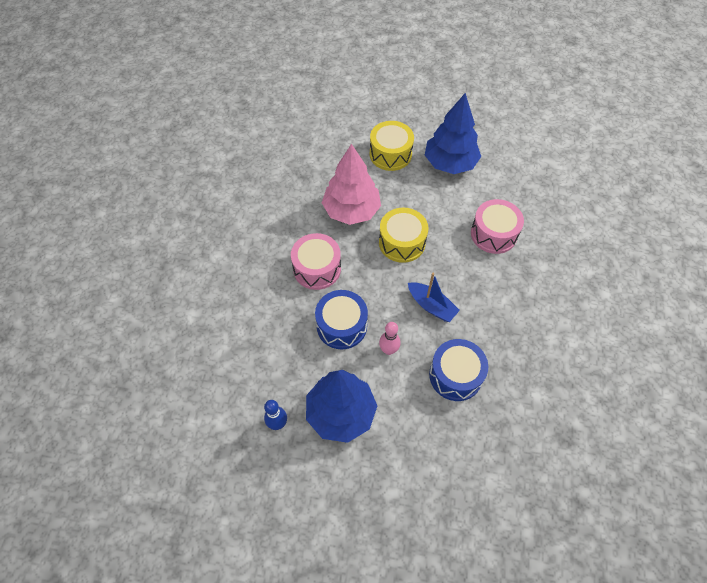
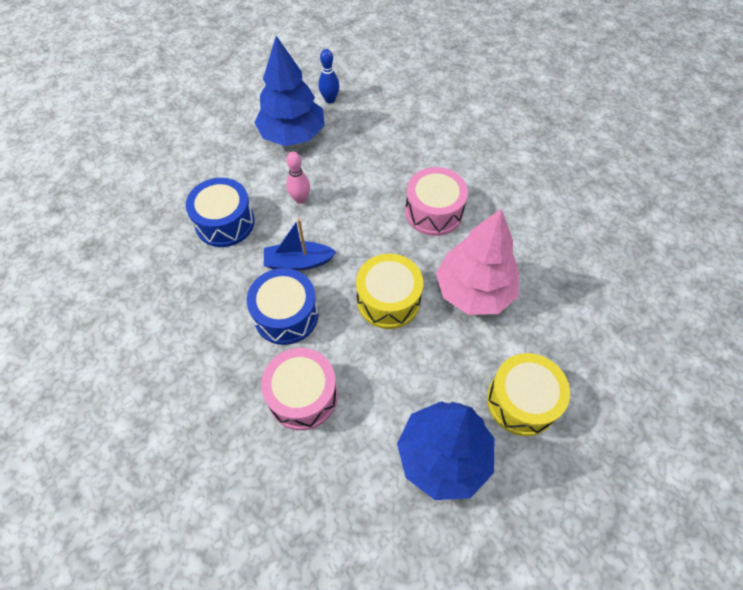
camera: 135 degrees right, 0 degrees up
blue drum [315,290,368,349] -> blue drum moved to [247,268,319,345]

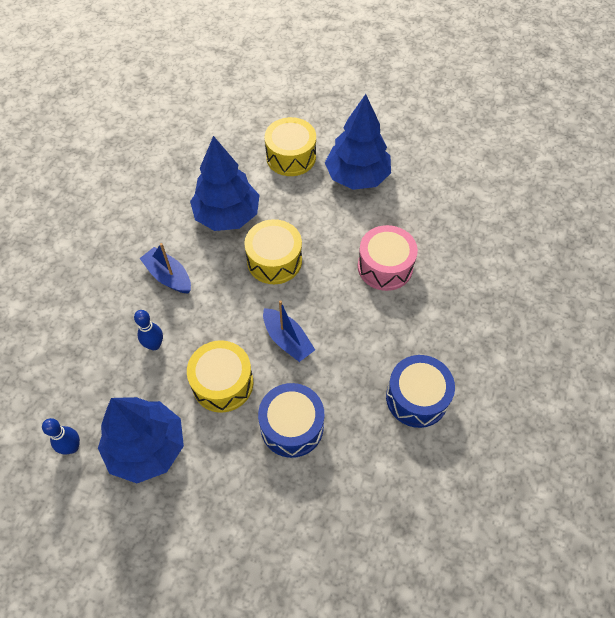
camera: 125 degrees left, 0 degrees up
blue drum [247,268,319,345] -> blue drum moved to [386,355,455,428]
pink bowling pin [286,152,310,204] -> yellow drum [187,340,253,413]
pink drum [405,167,468,236] -> blue boat [140,243,191,293]
pink tree [436,209,519,315] -> blue tree [190,136,259,231]
none -> blue bowling pin [134,310,163,350]

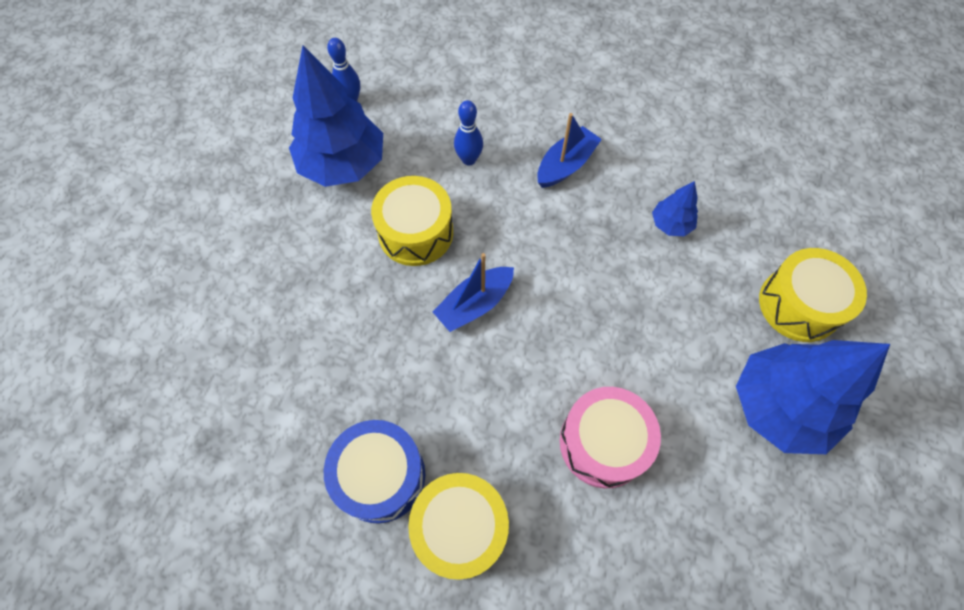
camera: 90 degrees right, 5 degrees up
blue tree [190,136,259,231] -> blue tree [652,181,698,236], size x0.47
yellow drum [244,219,302,284] -> yellow drum moved to [408,473,509,580]
blue drum [258,383,324,458] -> none

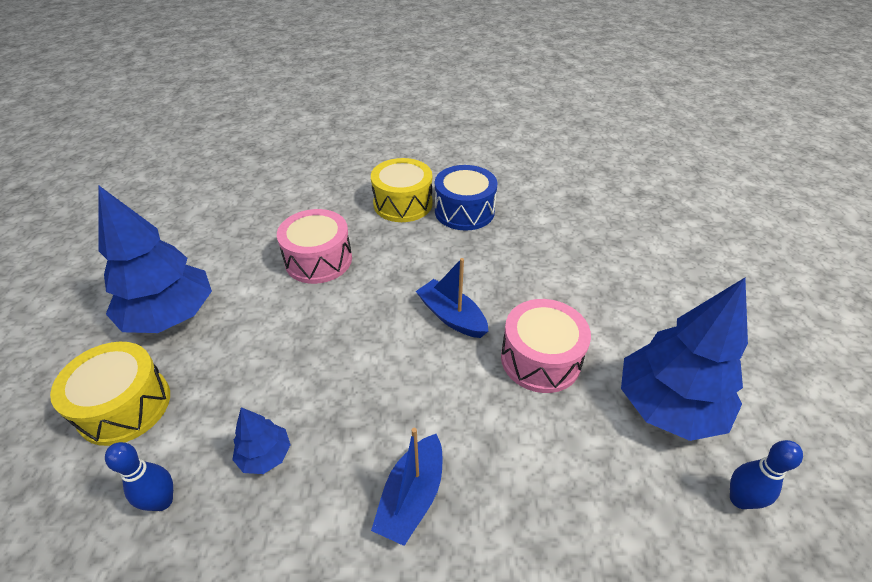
camera: 160 degrees right, 20 degrees down
yellow drum [371,176,453,266] -> pink drum [501,299,591,393]
blue boat [433,253,514,332] -> blue boat turned 75 degrees counterclockwise [416,258,488,338]
blue bowling pin [454,100,483,166] -> blue bowling pin moved to [105,442,173,511]

